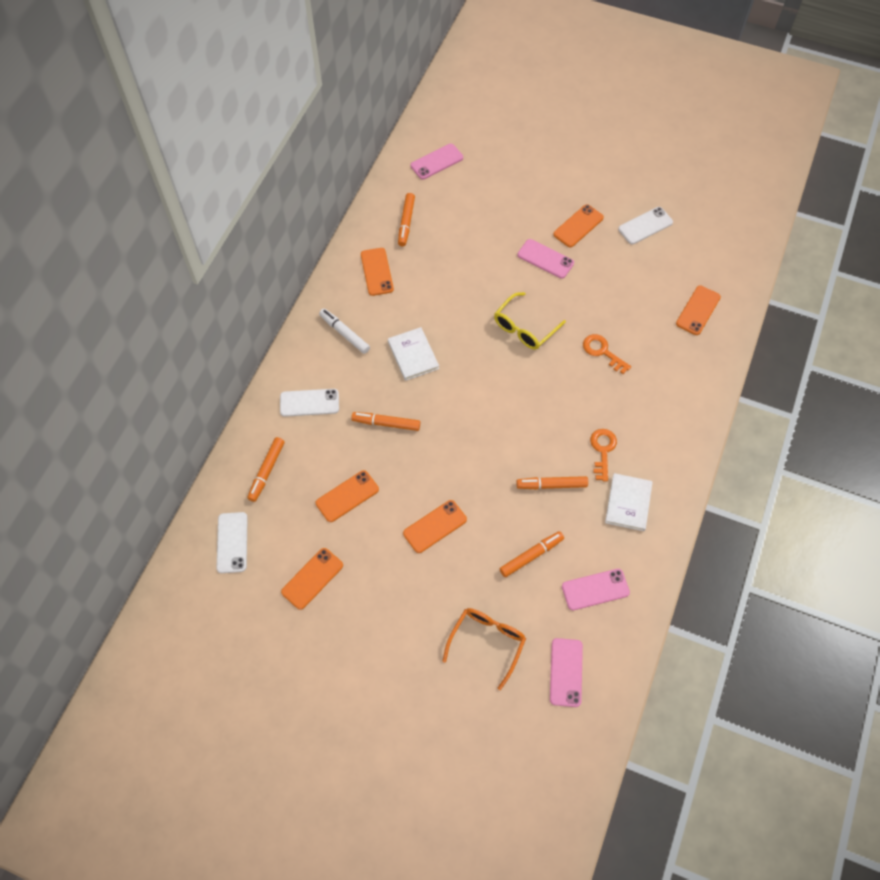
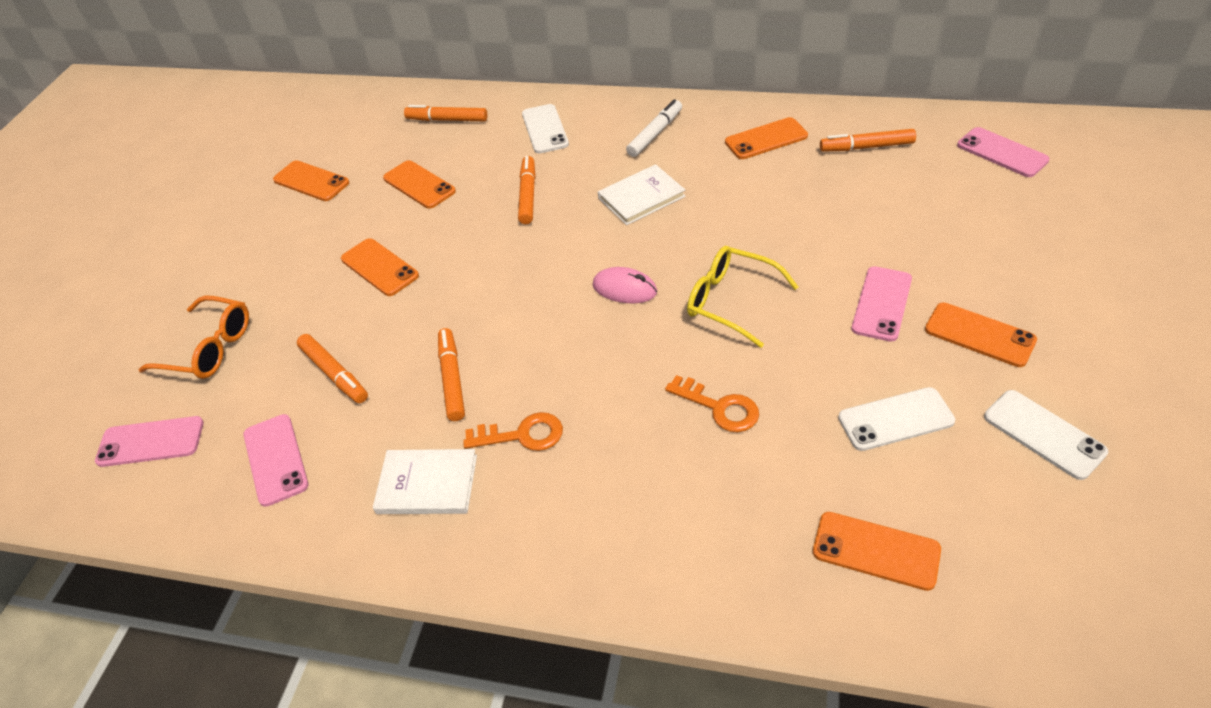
camera: 85 degrees right, 15 degrees down
white phone [216,512,248,573] -> white phone moved to [838,387,955,451]
orange key [583,334,631,374] -> orange key turned 90 degrees clockwise [665,375,759,432]
none -> pink mouse [593,267,657,303]

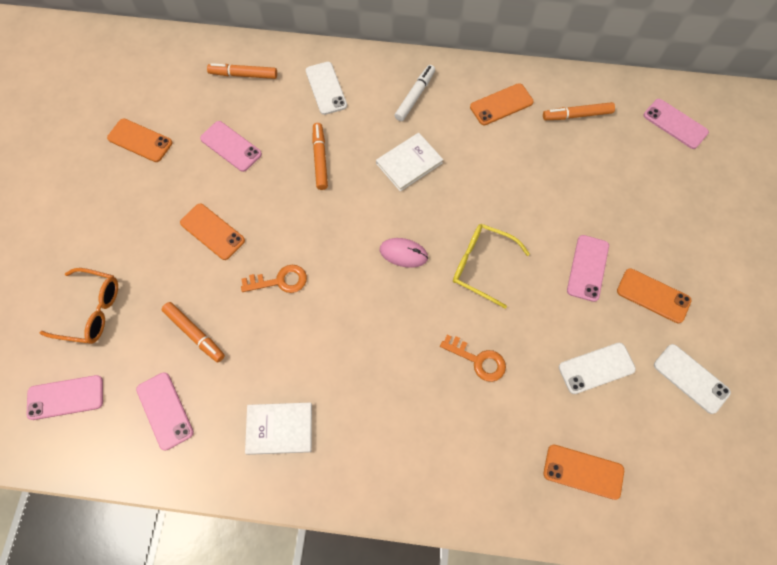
camera: 10 degrees left, 20 degrees up
orange phone [383,160,456,209] -> pink phone [200,121,262,172]
orange marker [438,328,465,421] -> none
orange key [463,412,563,451] -> orange key moved to [241,265,307,293]

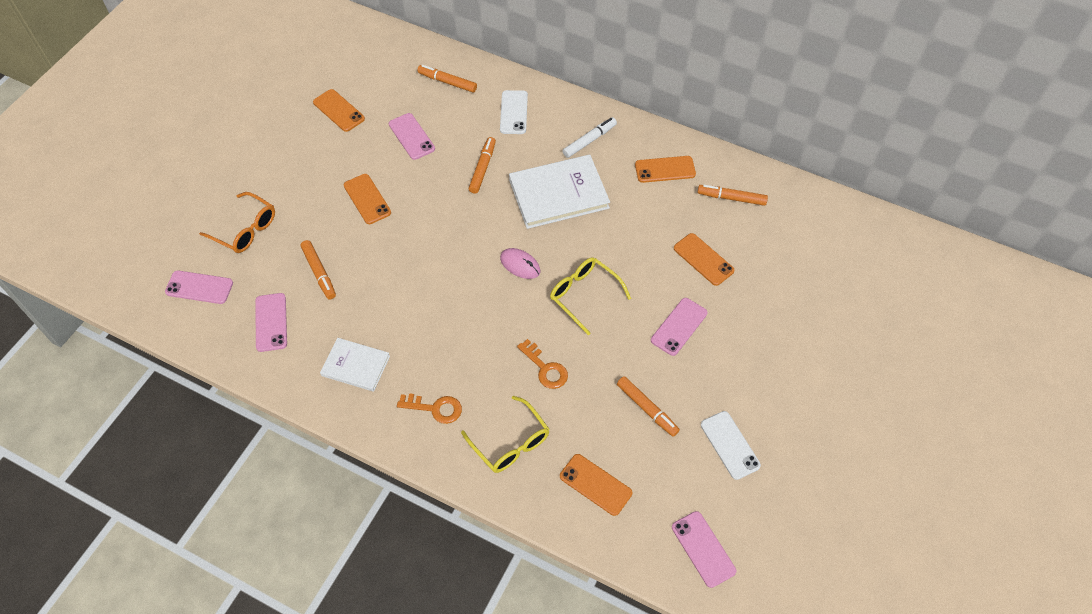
camera: 20 degrees right, 10 degrees down
orange key [241,265,307,293] -> orange key moved to [397,393,462,424]
white book [376,133,443,191] -> white book [509,155,610,229], size x1.69
white phone [559,342,636,394] -> orange marker [617,376,680,437]
orange phone [617,268,691,323] -> orange phone moved to [674,233,734,286]
pink phone [643,99,709,149] -> pink phone moved to [672,511,736,588]
none -> yellow glasses [461,396,549,473]

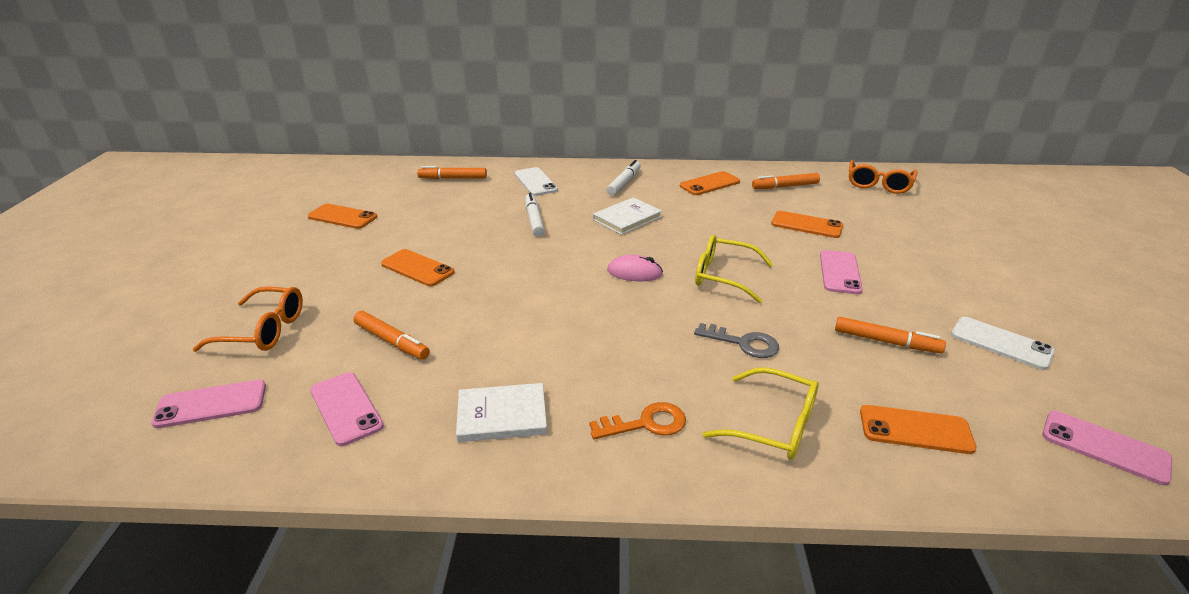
camera: 25 degrees left, 25 degrees down
pink phone [389,113,435,160] -> none
orange marker [469,137,496,194] -> white marker [525,193,545,237]
white book [509,155,610,229] -> white book [593,197,662,235], size x0.59
orange key [517,339,568,389] -> grey key [694,323,779,358]
none -> orange glasses [849,160,917,194]

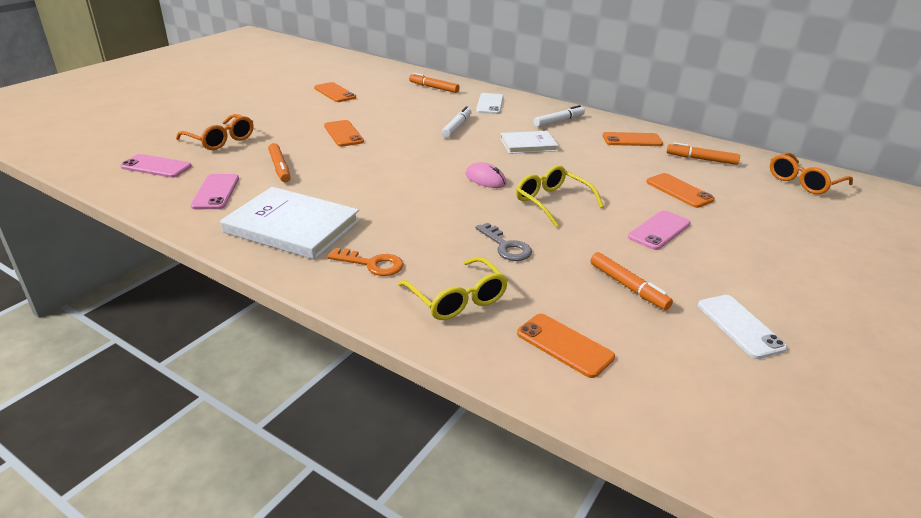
camera: 30 degrees right, 0 degrees up
white book [456,383,547,442] -> white book [220,187,360,260], size x1.69
pink phone [1042,411,1172,485] -> none

